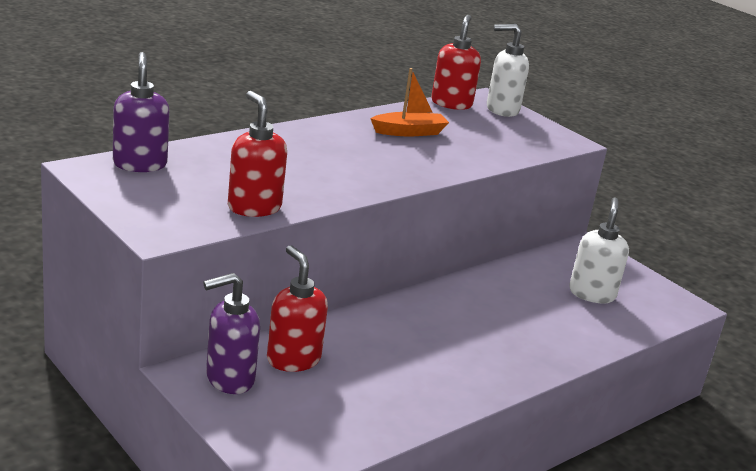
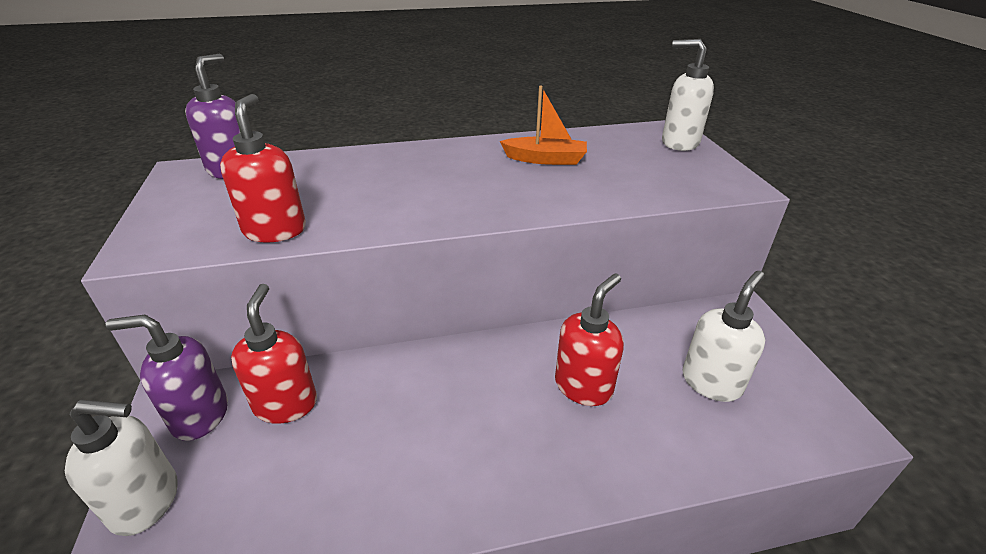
camera: 30 degrees right, 10 degrees up
red soap dispenser [431,15,481,110] -> red soap dispenser moved to [555,273,624,406]
none -> white soap dispenser [65,399,178,536]

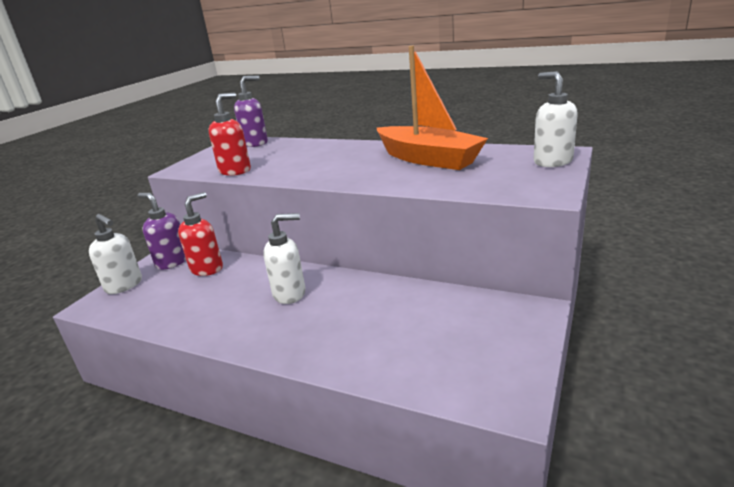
camera: 40 degrees right, 10 degrees down
orange boat [500,85,587,165] -> orange boat [377,46,488,170], size x1.91
red soap dispenser [555,273,624,406] -> none
white soap dispenser [683,271,765,402] -> white soap dispenser moved to [263,213,305,304]

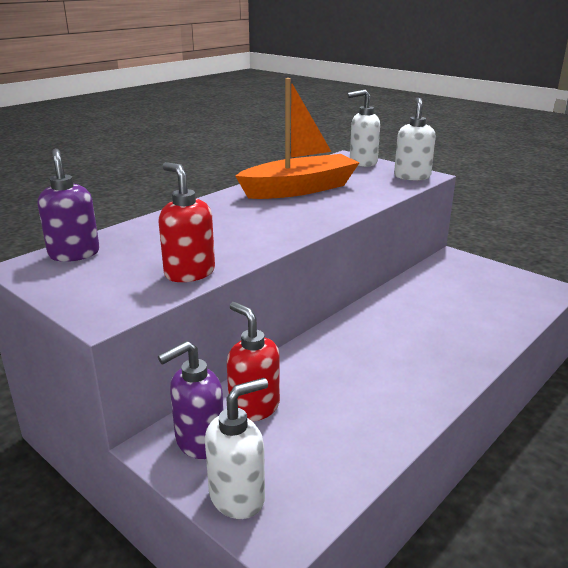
camera: 75 degrees left, 0 degrees up
white soap dispenser [263,213,305,304] -> white soap dispenser moved to [394,98,436,181]

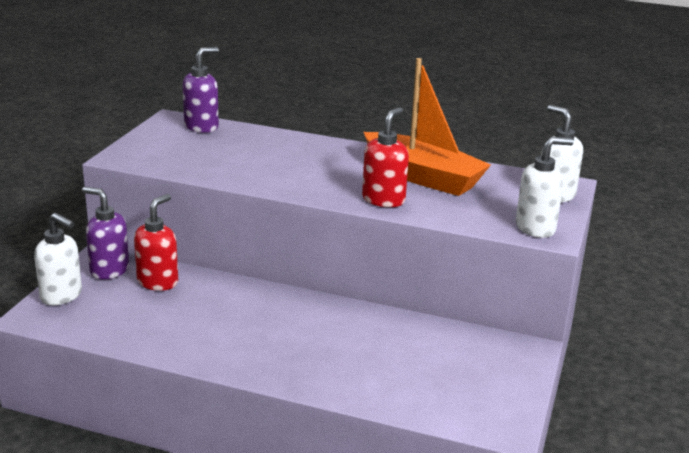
camera: 65 degrees right, 0 degrees up
red soap dispenser [158,162,215,282] -> red soap dispenser moved to [362,108,409,207]

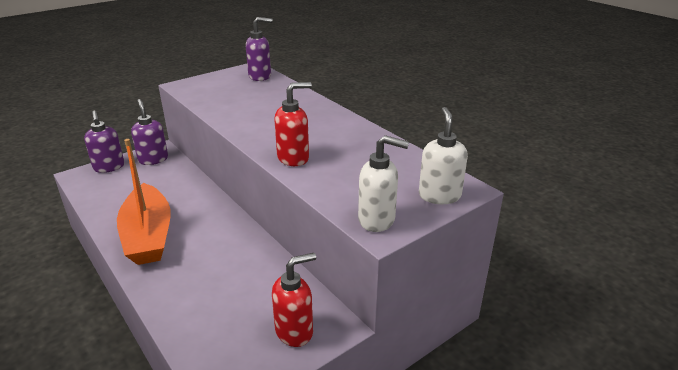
camera: 35 degrees right, 5 degrees up
white soap dispenser [34,213,82,305] -> purple soap dispenser [84,111,124,173]
red soap dispenser [134,194,178,291] -> red soap dispenser moved to [272,253,316,347]
orange boat [364,58,491,196] -> orange boat moved to [117,139,171,265]

